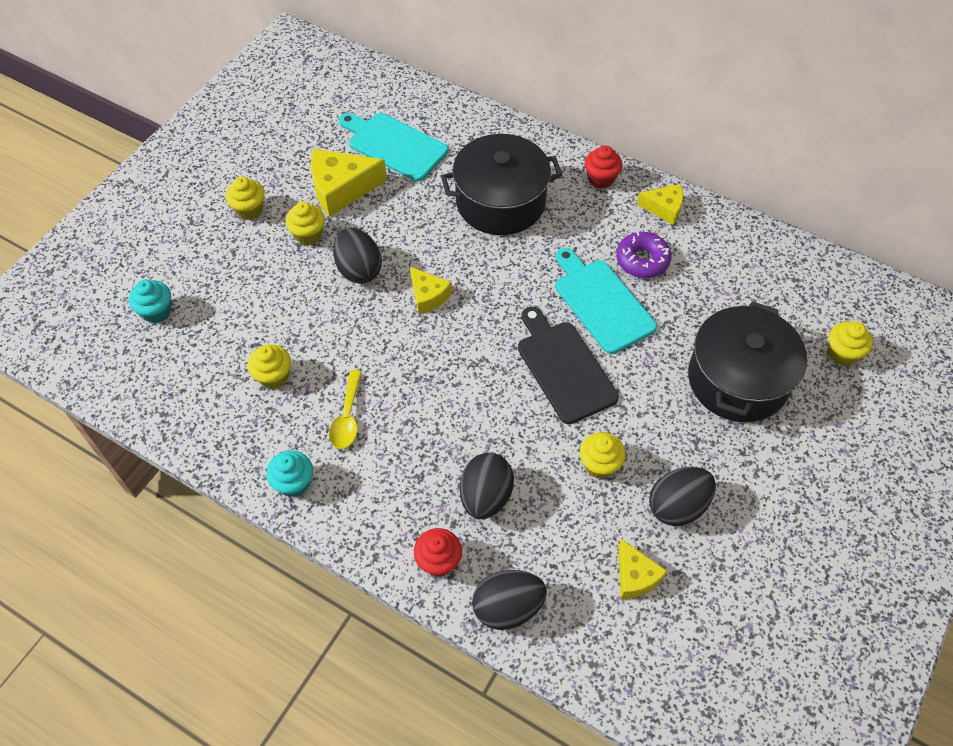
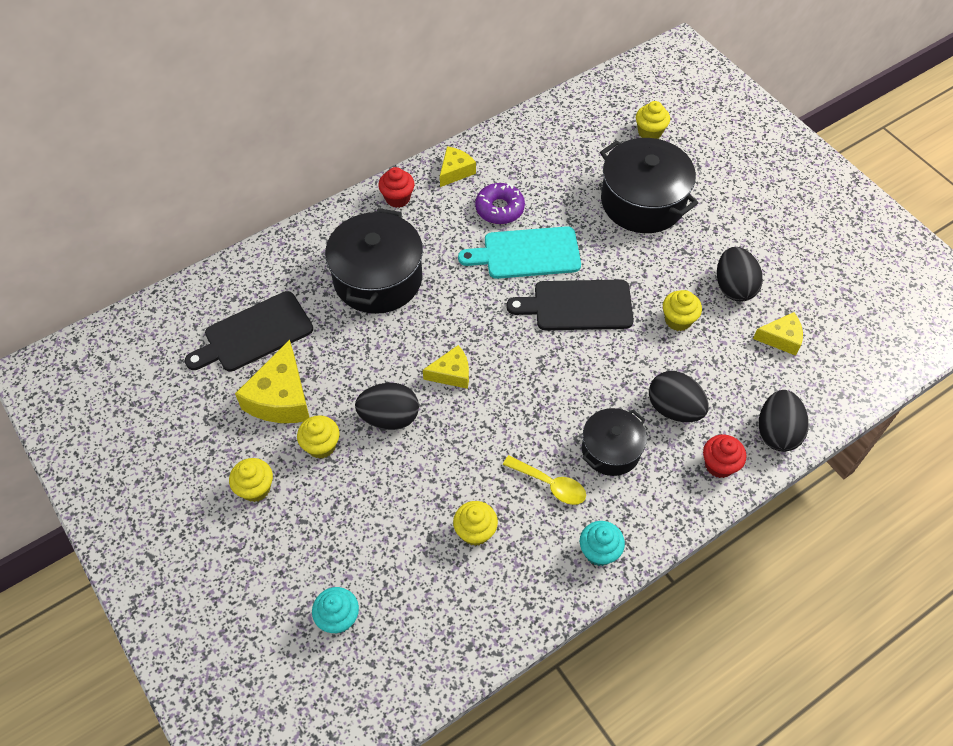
camera: 65 degrees left, 0 degrees up
turquoise cutting board [339,113,448,181] -> black cutting board [185,291,313,372]
none -> black pot [582,408,647,476]

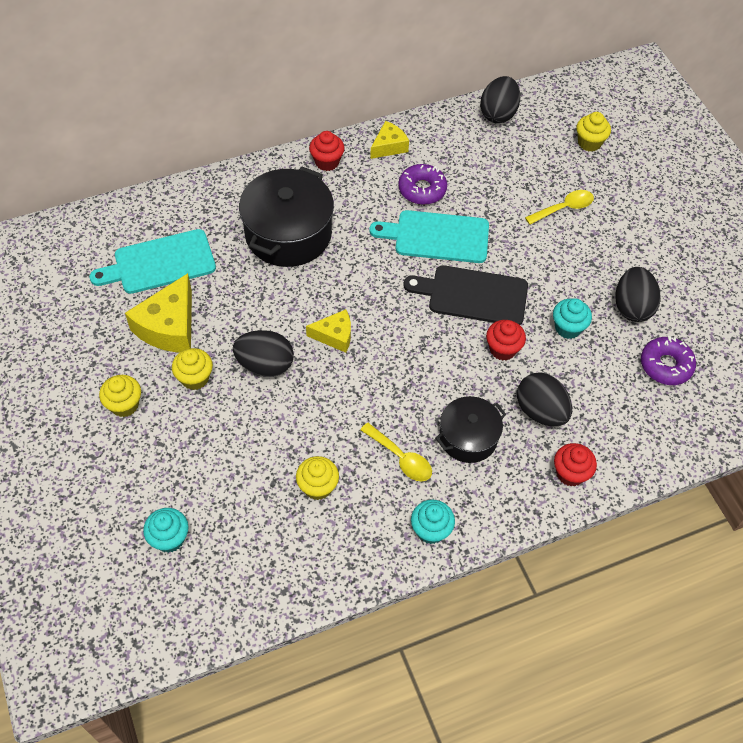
camera: 10 degrees right, 0 degrees up
black cutting board [185,291,313,372] -> turquoise cutting board [89,229,216,294]
black pot [600,138,698,233] -> yellow spoon [525,190,594,225]
yellow cupcake [663,290,702,331] -> turquoise cupcake [553,298,592,339]
yellow cheese [753,312,803,356] -> purple donut [641,336,696,385]
black egg [759,390,809,452] -> black egg moved to [480,76,520,123]
none -> red cupcake [486,320,526,361]

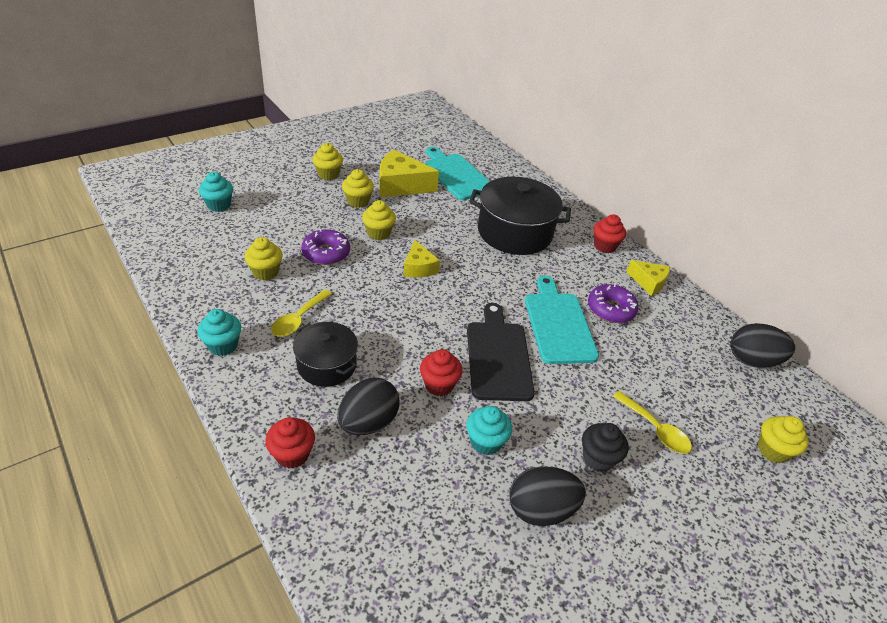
camera: 75 degrees right, 15 degrees down
black egg [233,330,294,377] -> yellow cupcake [362,200,396,240]
purple donut [641,336,696,385] -> purple donut moved to [301,229,350,265]
none -> black cupcake [582,423,628,472]

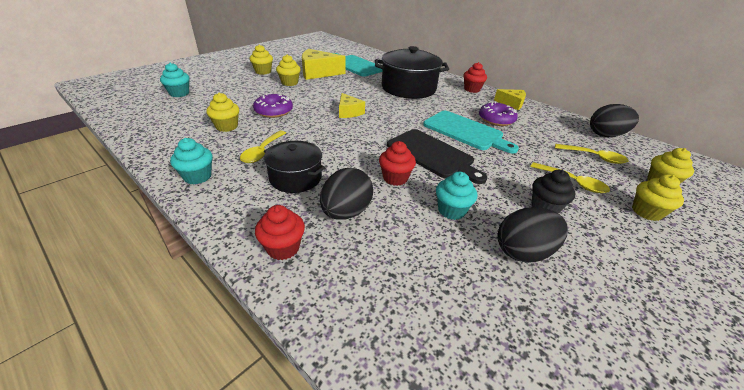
camera: 10 degrees left, 5 degrees down
yellow cupcake [362,200,396,240] -> yellow cupcake moved to [632,175,684,221]
black cutting board [467,303,535,401] -> black cutting board turned 150 degrees clockwise [387,129,487,184]
turquoise cutting board [525,276,599,364] -> turquoise cutting board turned 150 degrees clockwise [423,111,519,154]
none -> yellow spoon [555,144,629,164]

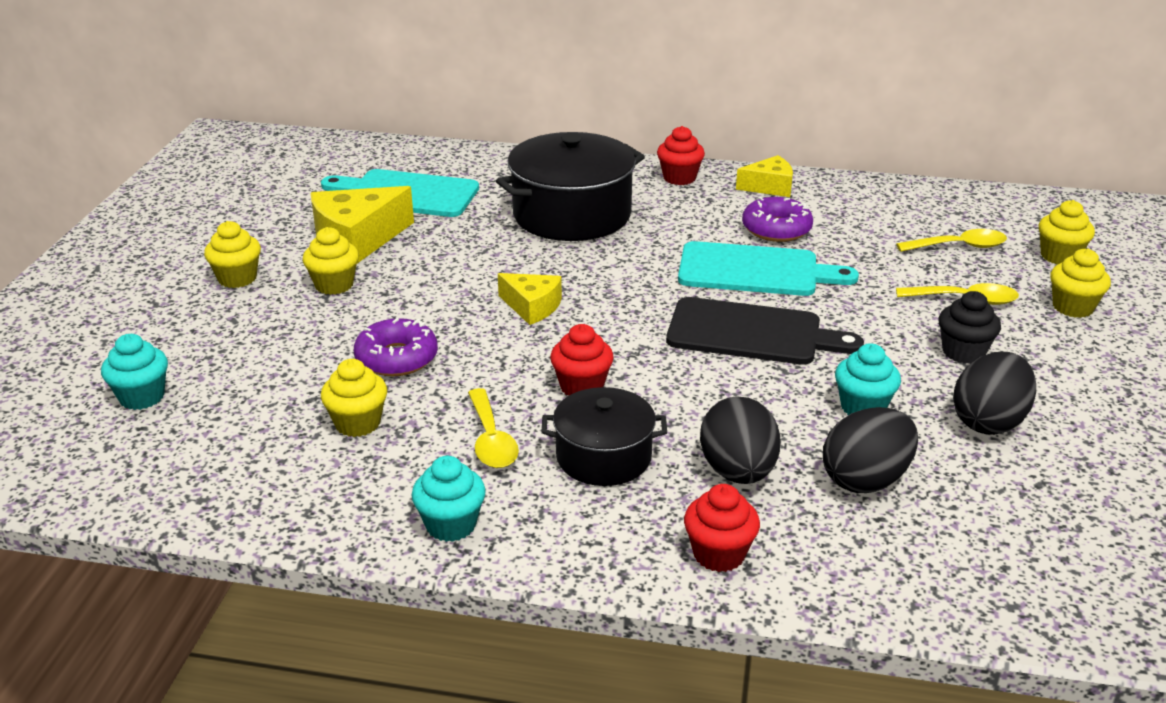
camera: 30 degrees left, 5 degrees down
red cupcake [379,141,416,186] -> red cupcake moved to [550,324,614,396]
black egg [590,104,639,137] -> black egg moved to [823,407,918,493]

